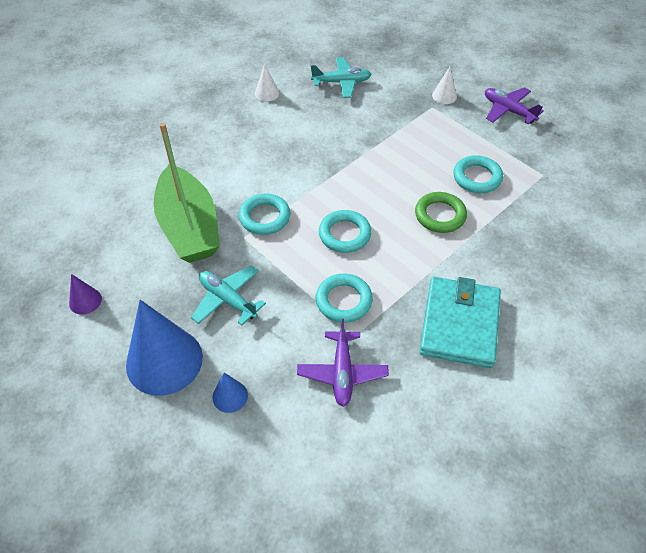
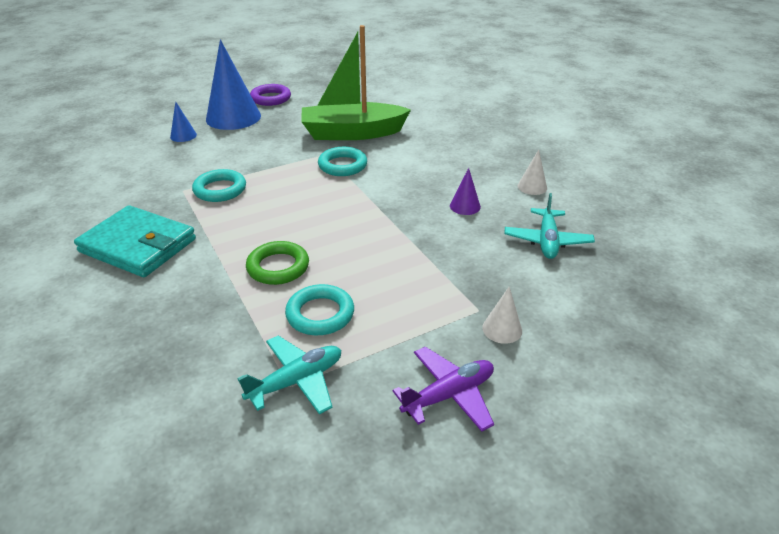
camera: 105 degrees right, 15 degrees down
purple cone [69,274,102,315] -> purple cone moved to [450,168,481,215]
turquoise plane [191,265,266,325] -> turquoise plane moved to [238,336,341,415]
purple plane [297,319,389,407] -> none
turquoise ring [319,210,371,253] -> none
none -> purple ring [250,84,291,106]

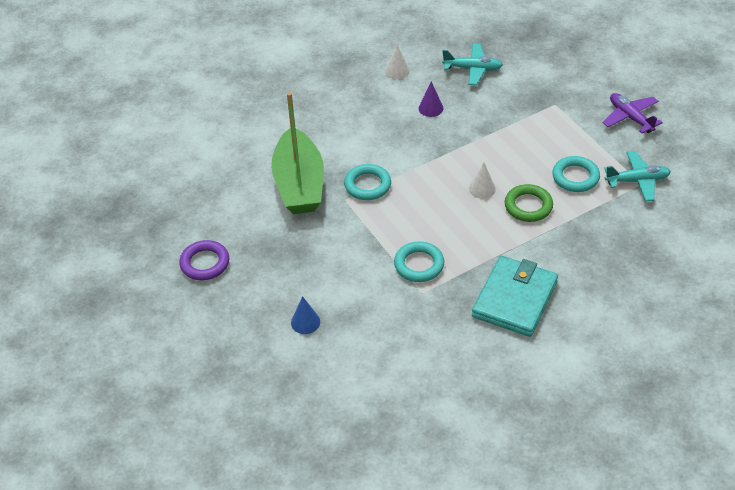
camera: 90 degrees left, 10 degrees up
blue cone [206,40,261,130] -> none
turquoise plane [238,336,341,415] -> turquoise plane turned 120 degrees clockwise [604,151,671,202]
white cone [482,287,522,344] -> white cone moved to [469,162,496,199]

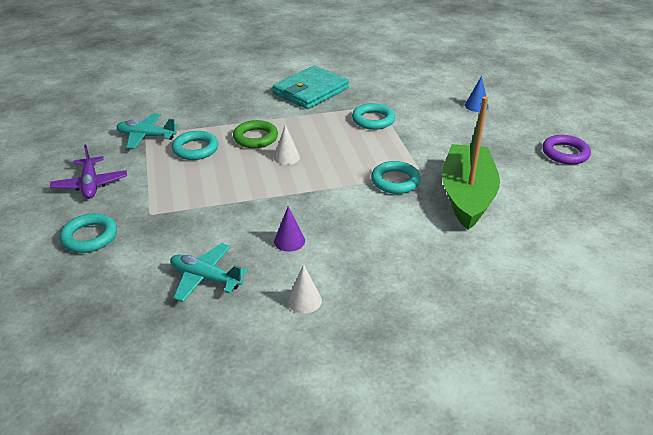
camera: 165 degrees left, 10 degrees down
none -> turquoise ring [60,213,117,253]

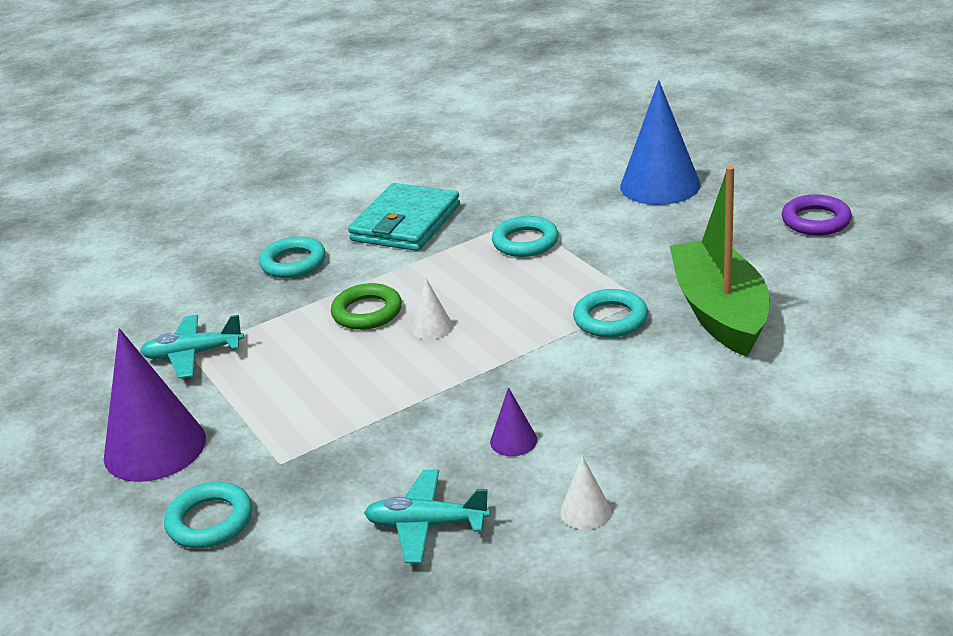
camera: 15 degrees left, 5 degrees down
purple plane [50,144,127,199] -> purple cone [104,328,206,482]
turquoise ring [172,131,218,160] -> turquoise ring moved to [259,237,326,278]
blue cone [465,76,489,112] -> blue cone [620,80,700,205], size x2.23

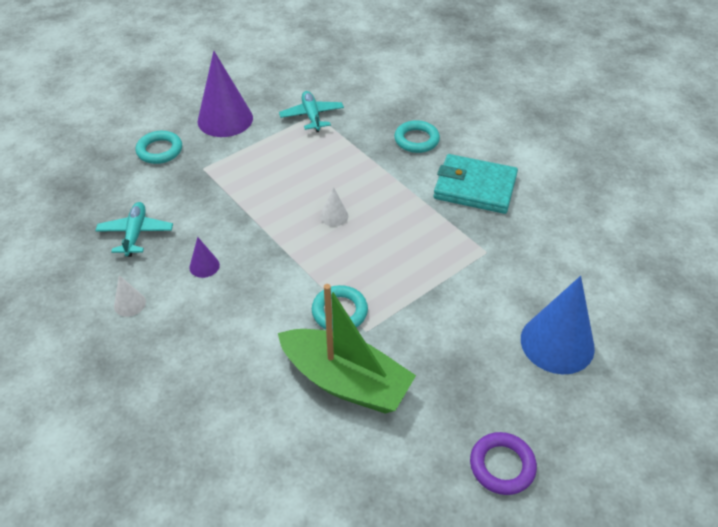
camera: 80 degrees right, 15 degrees up
green ring [331,283,402,330] -> none
turquoise ring [492,216,559,257] -> none
green boat [670,166,769,357] -> green boat turned 45 degrees clockwise [278,284,416,413]

